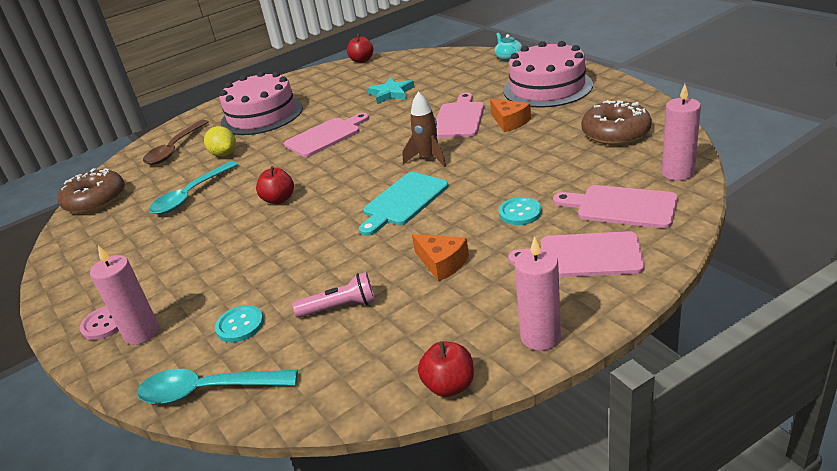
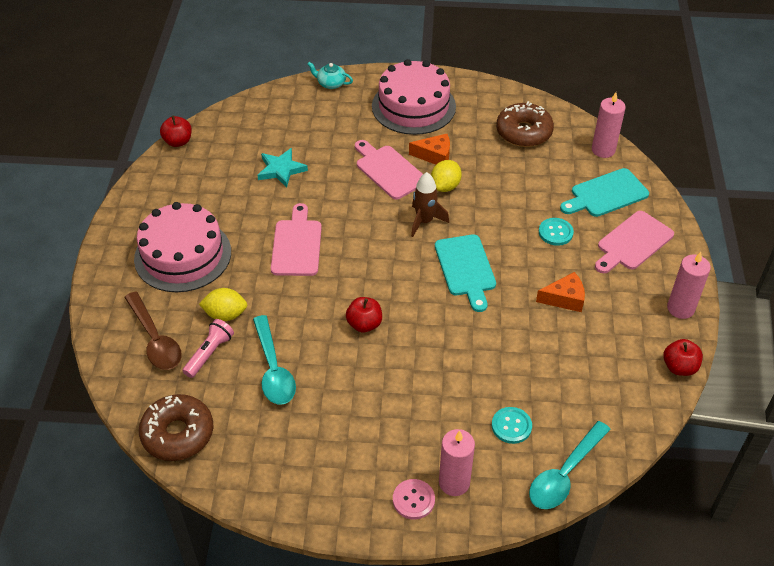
camera: 55 degrees left, 15 degrees up
pink flashlight [292,272,375,318] -> pink flashlight moved to [182,319,234,378]
pink cutting board [553,185,678,228] -> turquoise cutting board [560,168,649,217]
none -> yellow lemon [431,160,462,192]

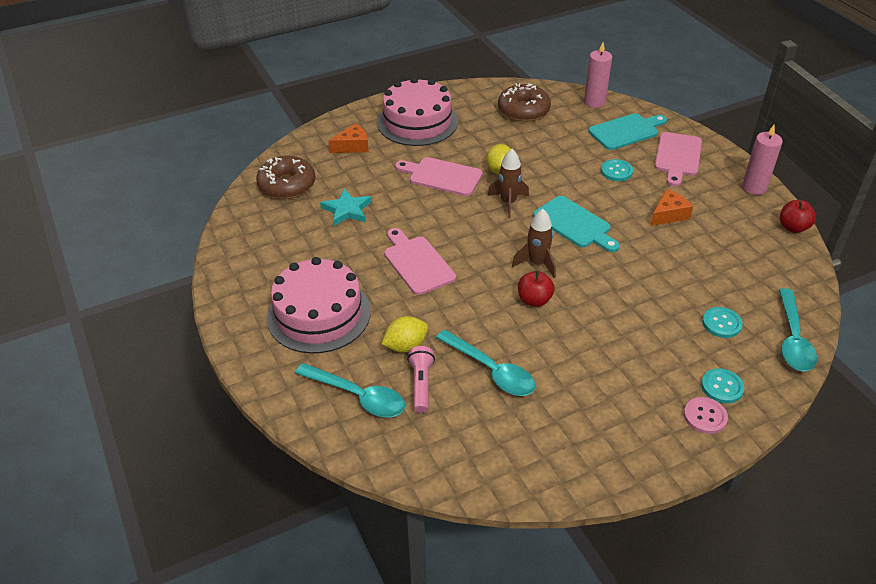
camera: 30 degrees left, 5 degrees down
brown spoon [124,292,182,370] -> turquoise spoon [295,363,405,417]
brown donut [139,394,214,461] -> brown donut moved to [256,156,315,199]
red apple [160,116,192,147] -> none
turquoise teapot [307,62,353,89] -> none
orange cheese [409,134,450,165] -> orange cheese moved to [328,123,369,153]
pink candle [439,429,475,496] -> turquoise button [701,368,744,403]
turquoise cutting board [560,168,649,217] -> turquoise cutting board turned 150 degrees counterclockwise [588,113,667,150]
none -> brown rocket [512,209,556,278]

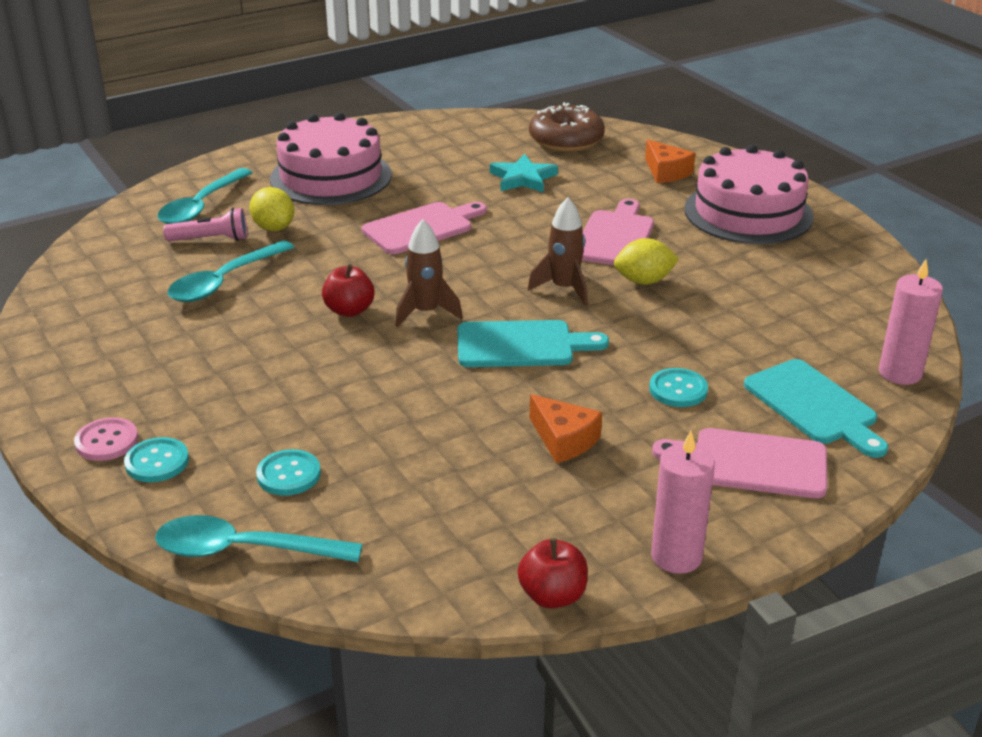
camera: 85 degrees right, 10 degrees down
brown donut [498,83,551,122] -> none
turquoise cutting board [533,196,620,252] -> turquoise cutting board turned 135 degrees counterclockwise [457,320,609,367]

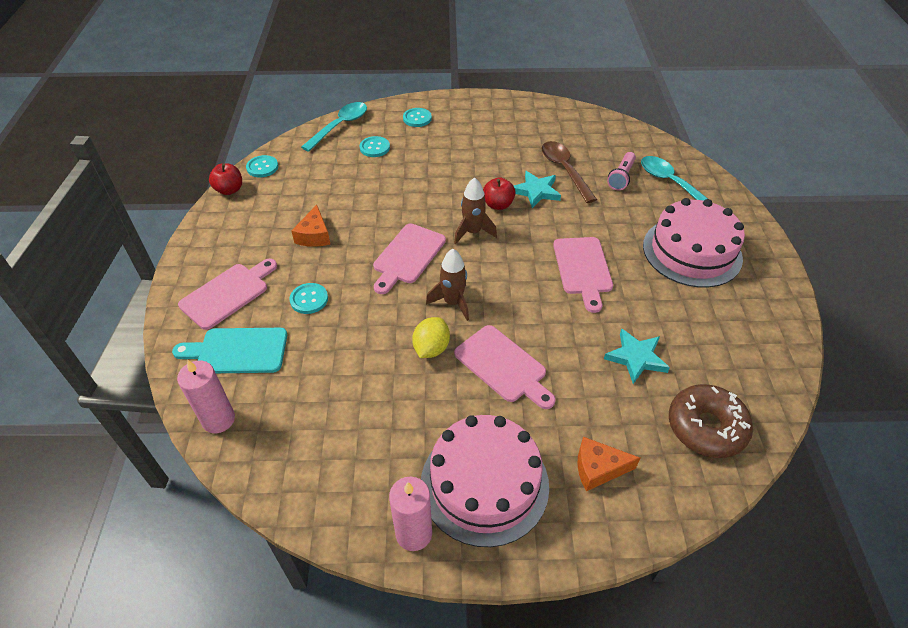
camera: 120 degrees right, 15 degrees up
pink button [74,417,138,461] -> none
turquoise spoon [167,240,294,302] -> brown spoon [541,141,597,203]
yellow lemon [250,187,294,231] -> none
turquoise cutting board [457,320,609,367] -> pink cutting board [373,224,446,294]
orange cheese [530,394,602,463] -> orange cheese turned 75 degrees counterclockwise [291,205,330,247]
pink candle [651,431,715,574] -> pink candle moved to [389,477,432,551]
none -> turquoise button [246,155,278,177]
none -> turquoise star [514,171,561,208]

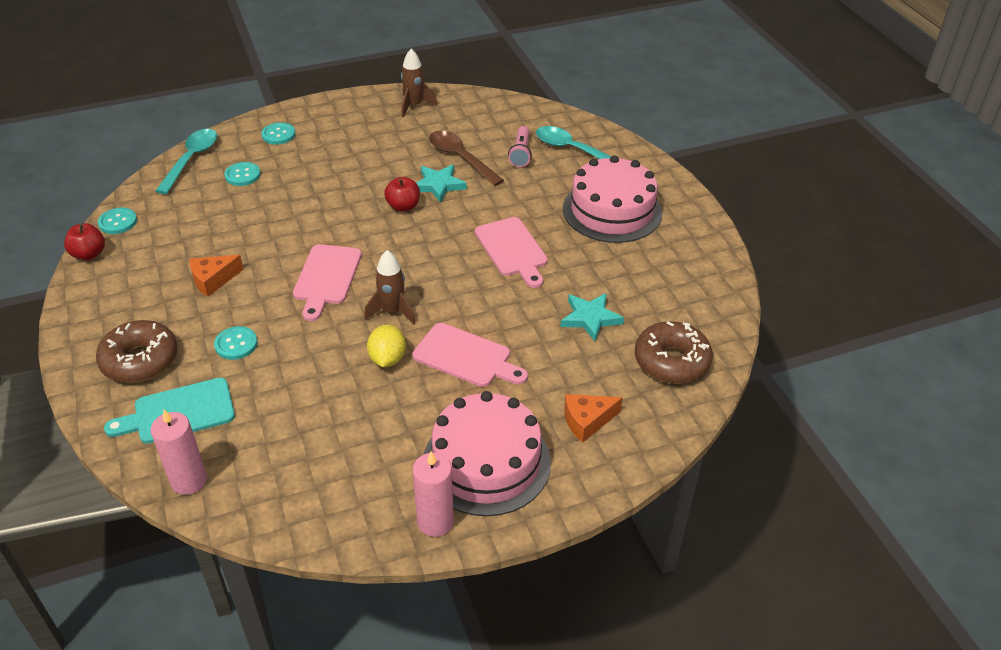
camera: 20 degrees left, 5 degrees down
pink cutting board [178,259,277,330] -> brown donut [96,320,178,383]
orange cheese [291,205,330,247] -> orange cheese turned 75 degrees clockwise [190,255,243,297]
brown rocket [454,177,497,245] -> brown rocket moved to [401,49,438,117]

